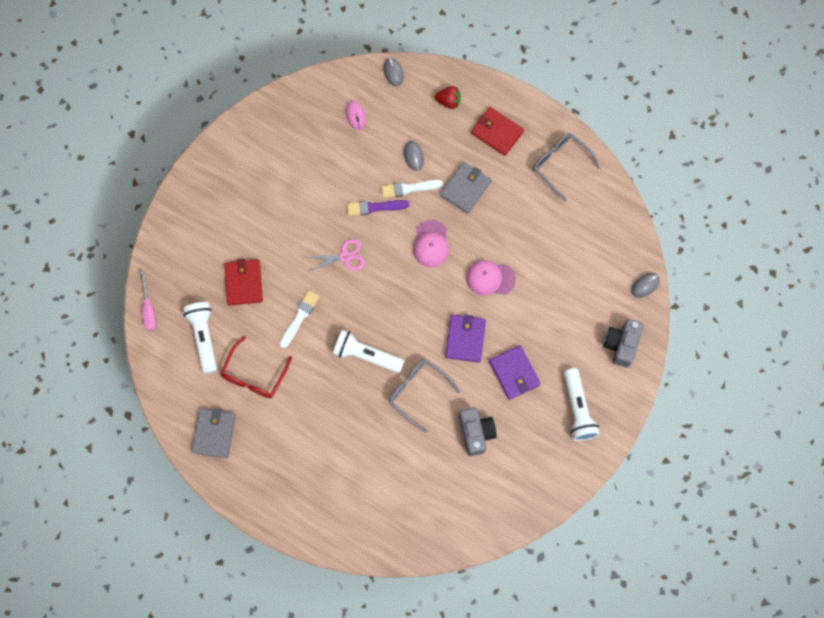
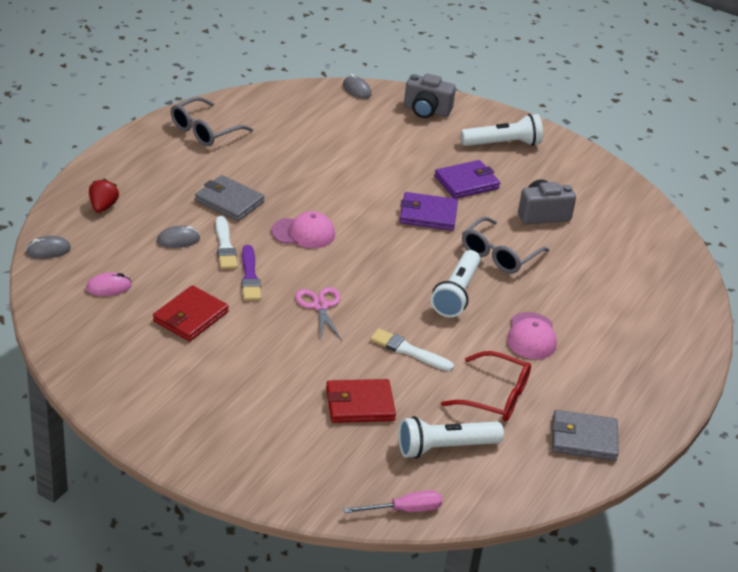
camera: 95 degrees left, 35 degrees down
pink cap [466,260,516,295] -> pink cap moved to [507,312,557,359]
red wallet [471,107,524,156] -> red wallet moved to [153,285,229,341]

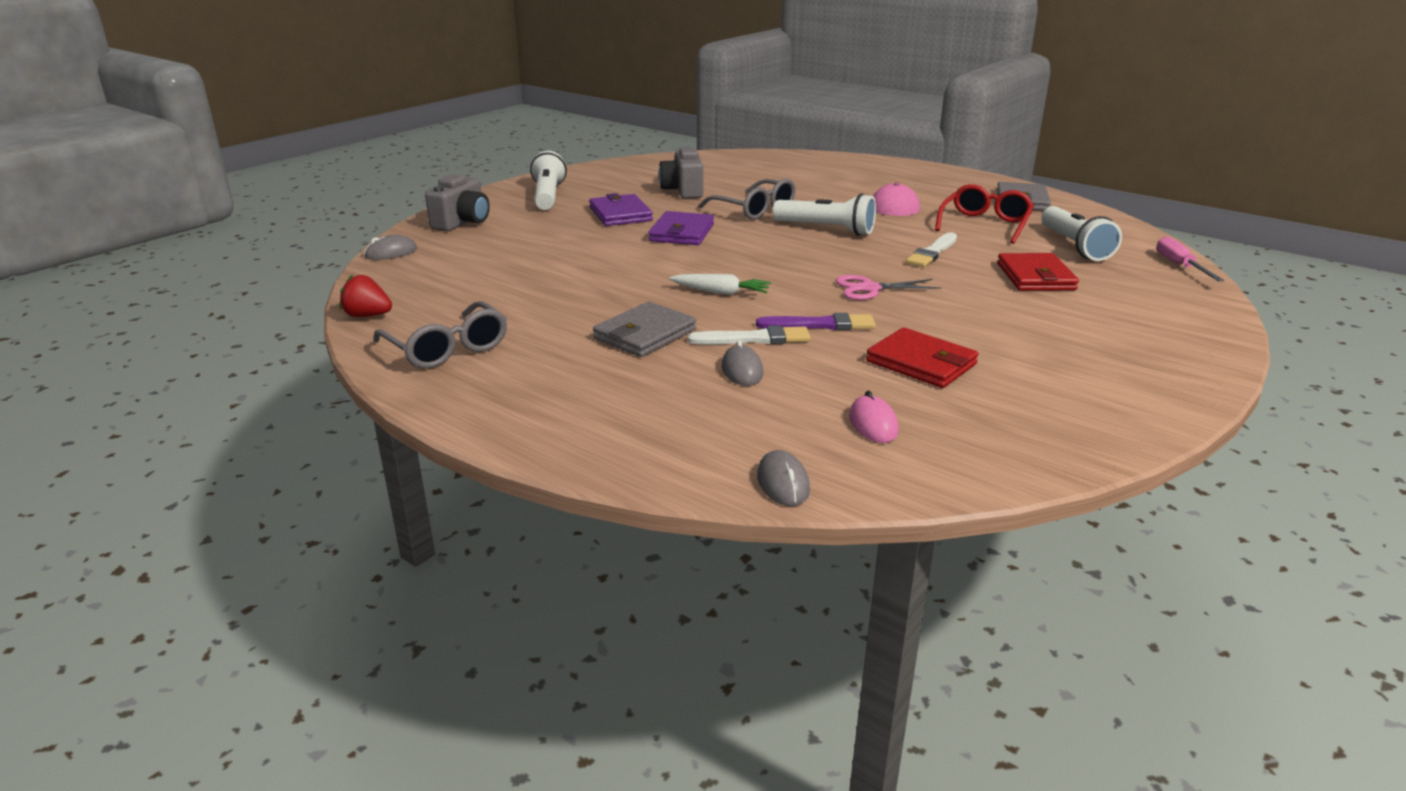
camera: 80 degrees left, 10 degrees down
red strawberry [89,179,119,213] -> red strawberry moved to [340,275,392,317]
pink cap [271,211,335,248] -> white carrot [669,274,771,295]

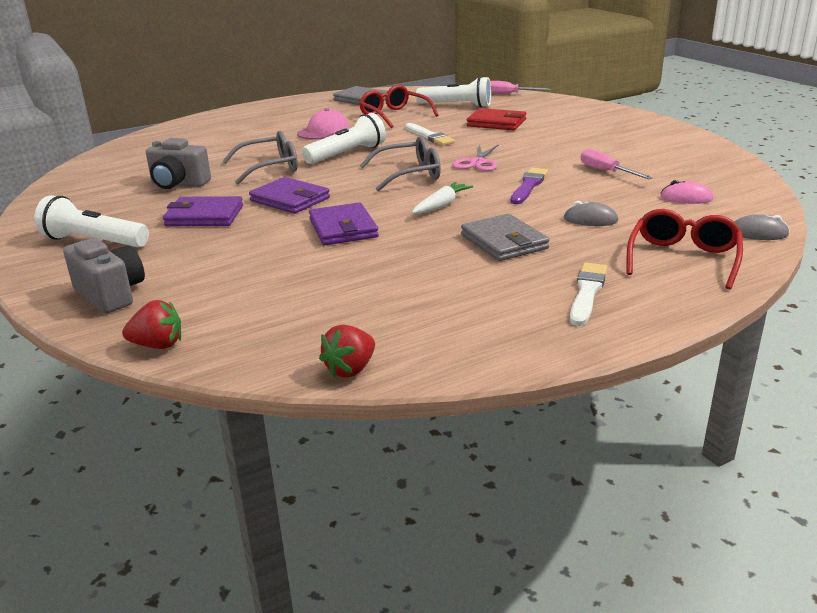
camera: 65 degrees left, 0 degrees up
grey mouse [364,235,417,260] -> red strawberry [122,300,181,349]
grey glasses [373,301,507,369] -> grey glasses moved to [360,136,441,192]
white brush [688,325,811,345] -> white brush moved to [570,263,608,326]
red wallet [866,327,979,388] -> pink screwdriver [581,149,653,179]
none -> purple wallet [309,202,379,245]
none -> red glasses [626,209,743,290]

